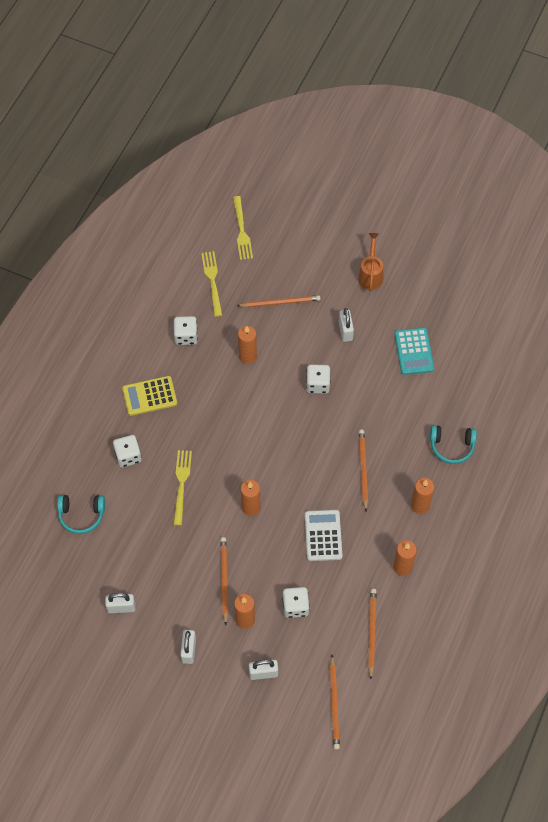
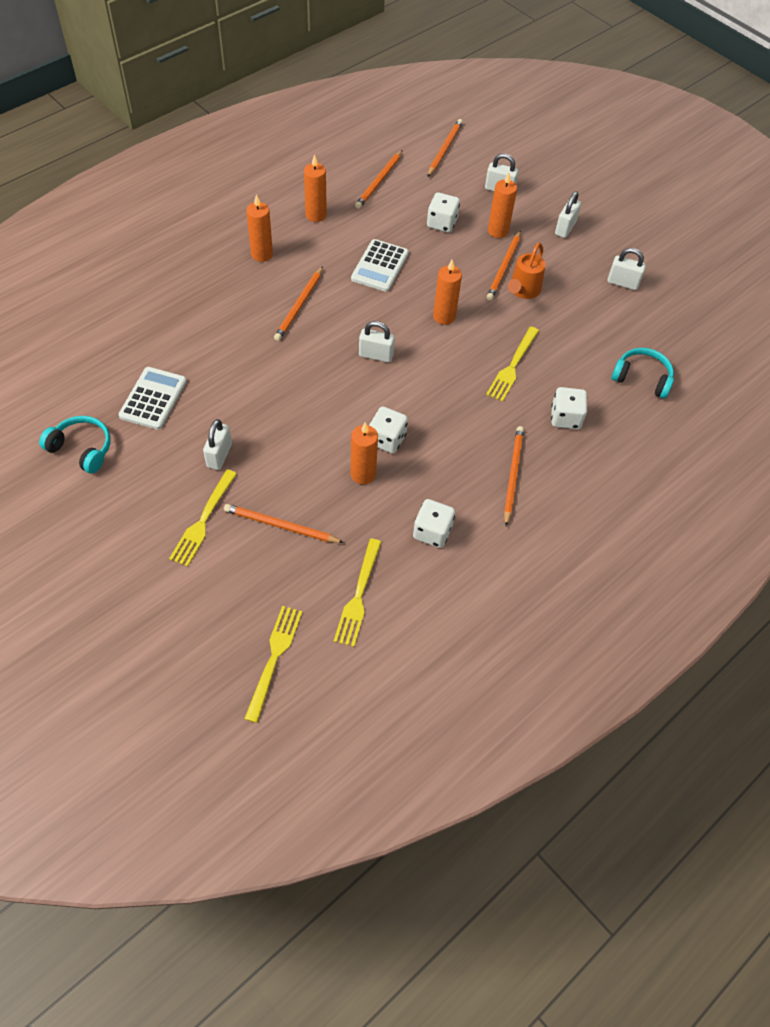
camera: 160 degrees left, 5 degrees down
yellow calculator [122,376,177,416] -> orange pencil [504,426,524,526]
white dice [306,365,330,394] -> white dice moved to [369,406,408,453]
orange watering can [358,233,383,291] -> orange watering can moved to [508,243,546,299]
turquoise calculator [394,328,434,375] -> white calculator [119,367,187,430]
turquoise headphones [430,425,477,464] -> turquoise headphones moved to [39,416,111,474]
none -> yellow fork [169,469,237,567]
none -> white padlock [359,321,395,363]

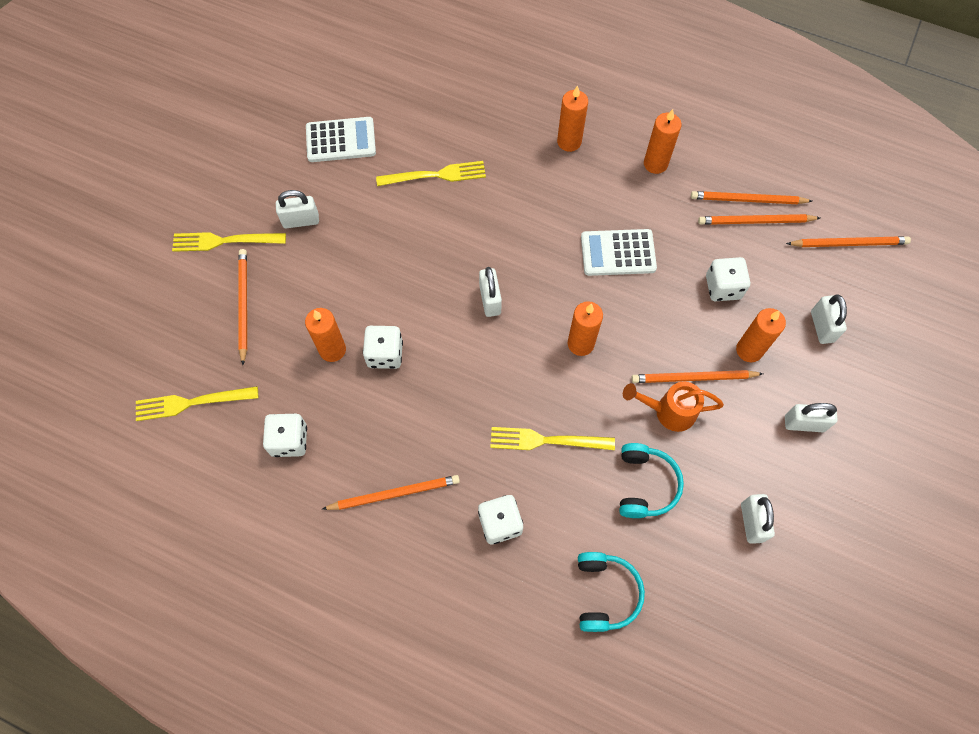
camera: 70 degrees right, 10 degrees up
turquoise headphones [39,416,111,474] -> turquoise headphones moved to [619,443,684,518]
yellow fork [244,606,302,723] -> yellow fork moved to [376,161,486,186]
orange pencil [274,266,323,341] -> orange pencil moved to [698,214,820,225]

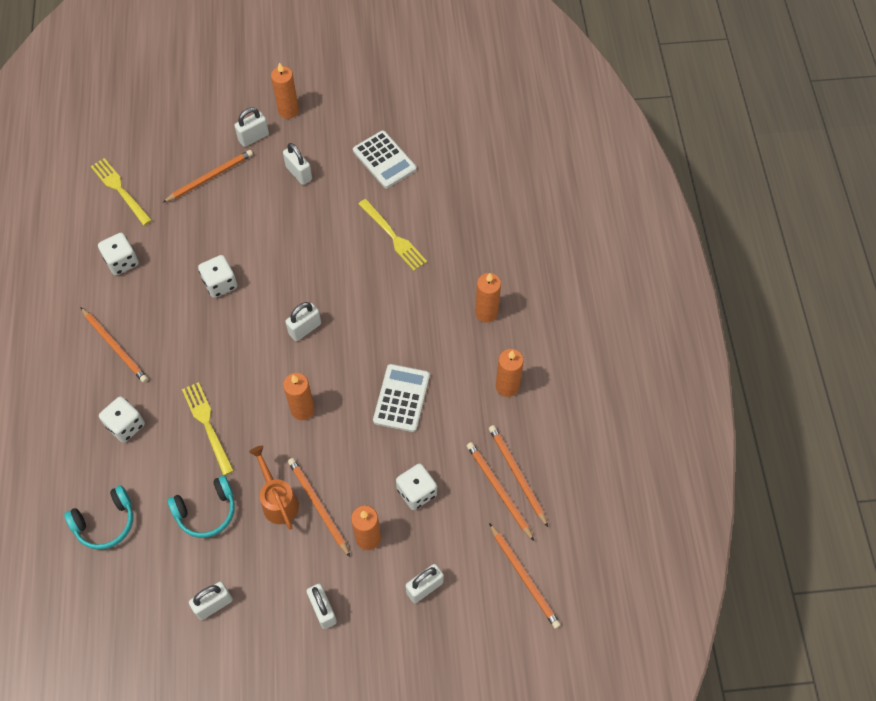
camera: 60 degrees right, 5 degrees down
yellow fork [172,232,286,252] -> white padlock [234,108,269,147]
orange candle [305,308,346,362] -> orange candle moved to [271,62,299,119]
white calculator [581,229,657,276] -> white calculator turned 45 degrees clockwise [373,364,430,432]

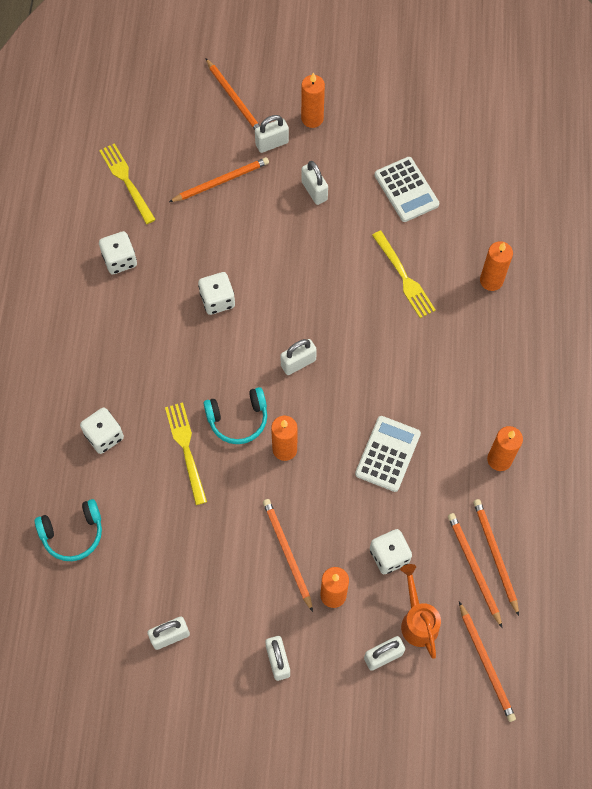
camera: 10 degrees right, 5 degrees up
orange pencil [80,307,148,383] -> orange pencil moved to [205,58,260,130]
turquoise headphones [168,476,235,538] -> turquoise headphones moved to [203,387,267,444]
orange watering can [249,446,299,530] -> orange watering can moved to [400,564,441,659]
orange candle [475,273,501,322] -> orange candle moved to [480,241,513,291]

